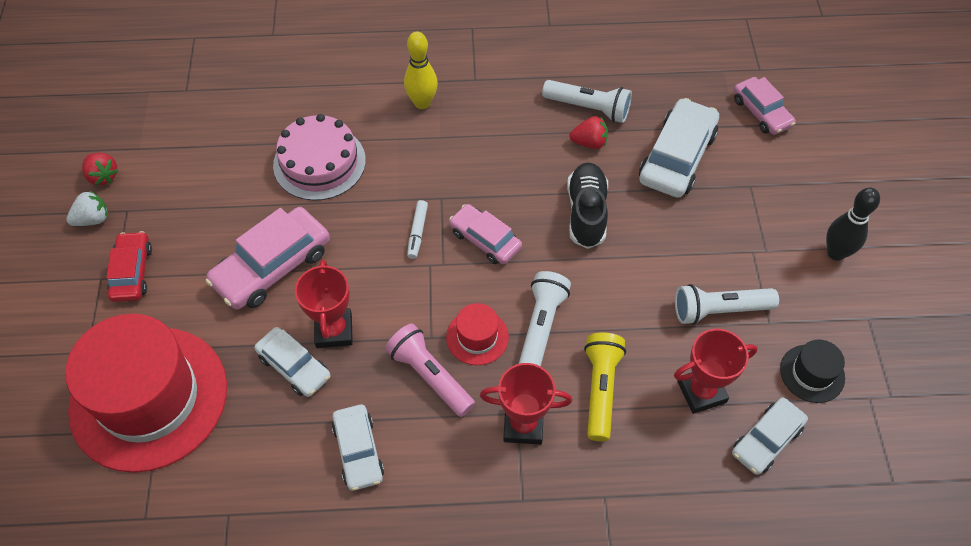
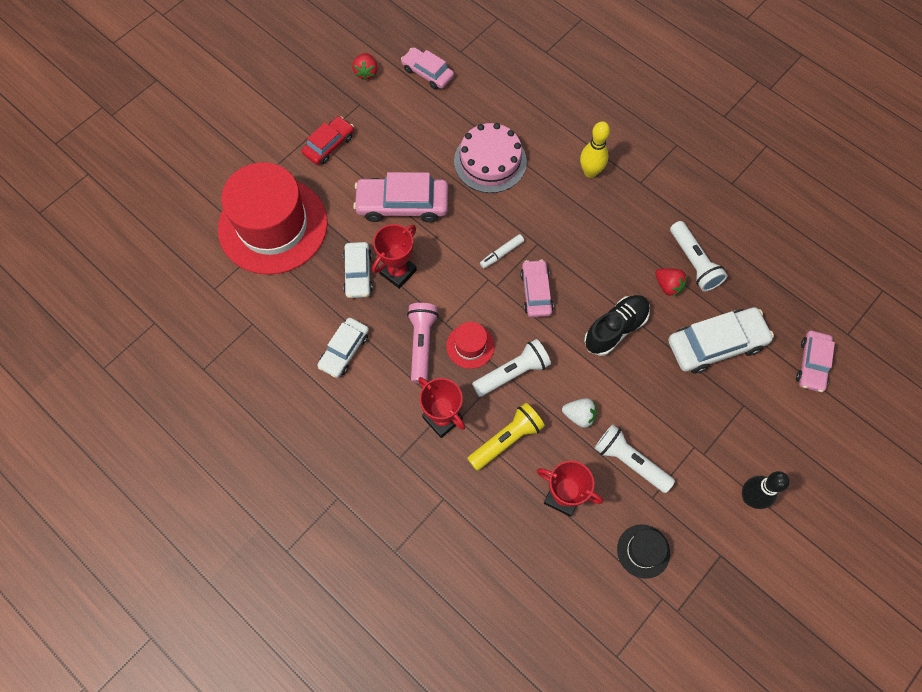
camera: 45 degrees right, 10 degrees up
white strawberry [66,191,108,226] -> white strawberry moved to [562,398,597,428]
white car [732,398,808,475] -> none
none -> pink car [401,47,454,89]

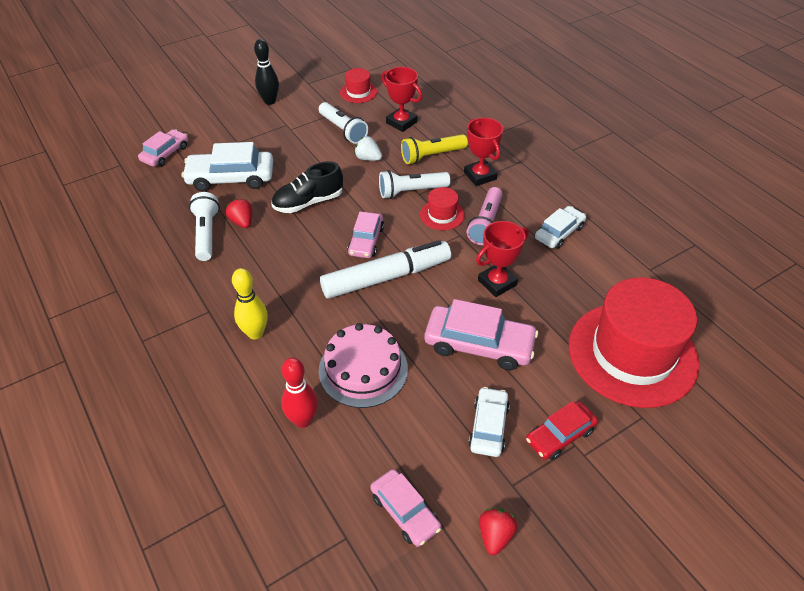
camera: 165 degrees left, 20 degrees down
white car [343,242,373,298] -> white car moved to [468,387,510,457]
white marker [480,234,524,268] -> white marker [320,240,451,299], size x2.48
black hat [617,524,670,579] -> red hat [340,68,377,103]
none -> red bowling pin [281,357,318,428]

